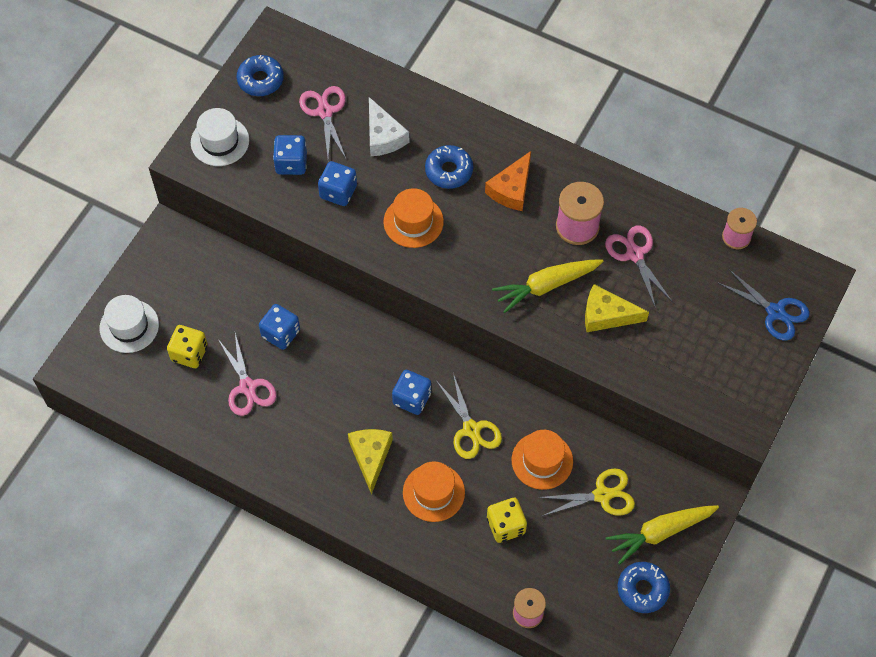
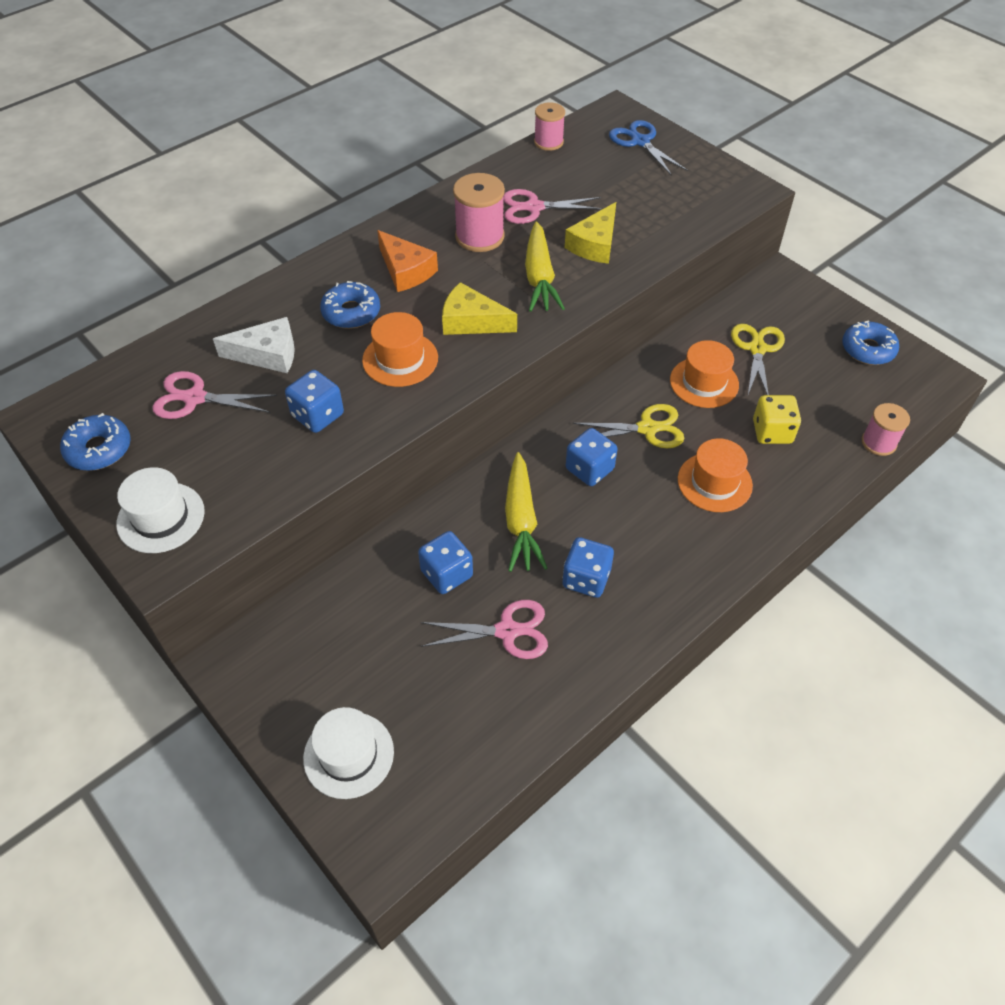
camera: 70 degrees left, 10 degrees down
yellow dice [167,325,208,368] -> none
blue dice [273,135,307,175] -> blue dice moved to [563,537,614,598]
yellow cheese [348,429,393,495] -> yellow cheese moved to [442,282,517,335]
yellow carrot [606,505,719,565] -> yellow carrot moved to [505,452,548,572]
blue scissors [717,269,810,340] -> blue scissors turned 90 degrees counterclockwise [609,120,688,176]

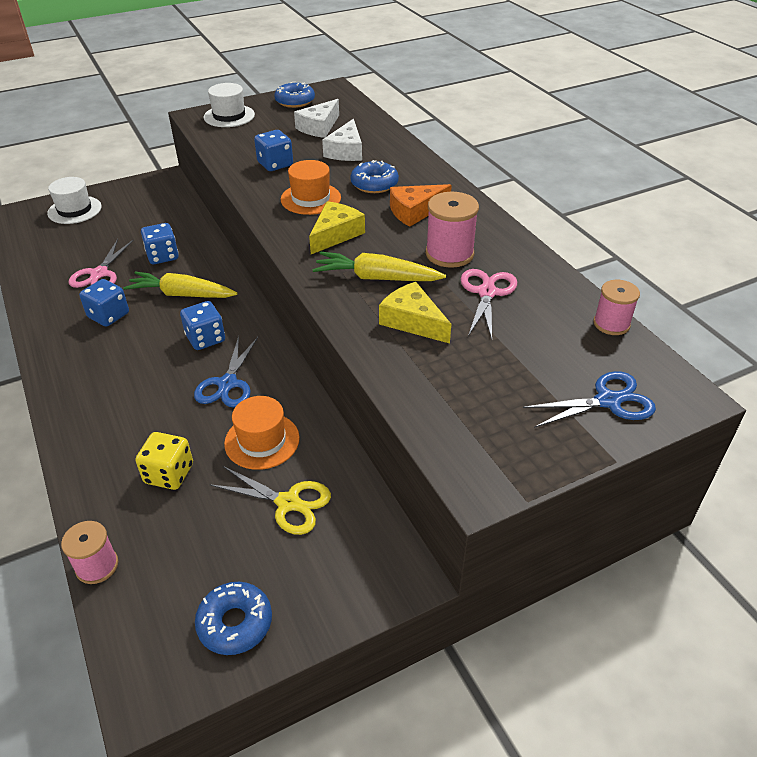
camera: 105 degrees right, 10 degrees down
pink scissors [152,371,277,419] -> white cheese [294,99,339,138]
yellow scissors [573,404,684,448] -> blue scissors [194,336,258,408]
orange hat [678,438,753,512] -> none

